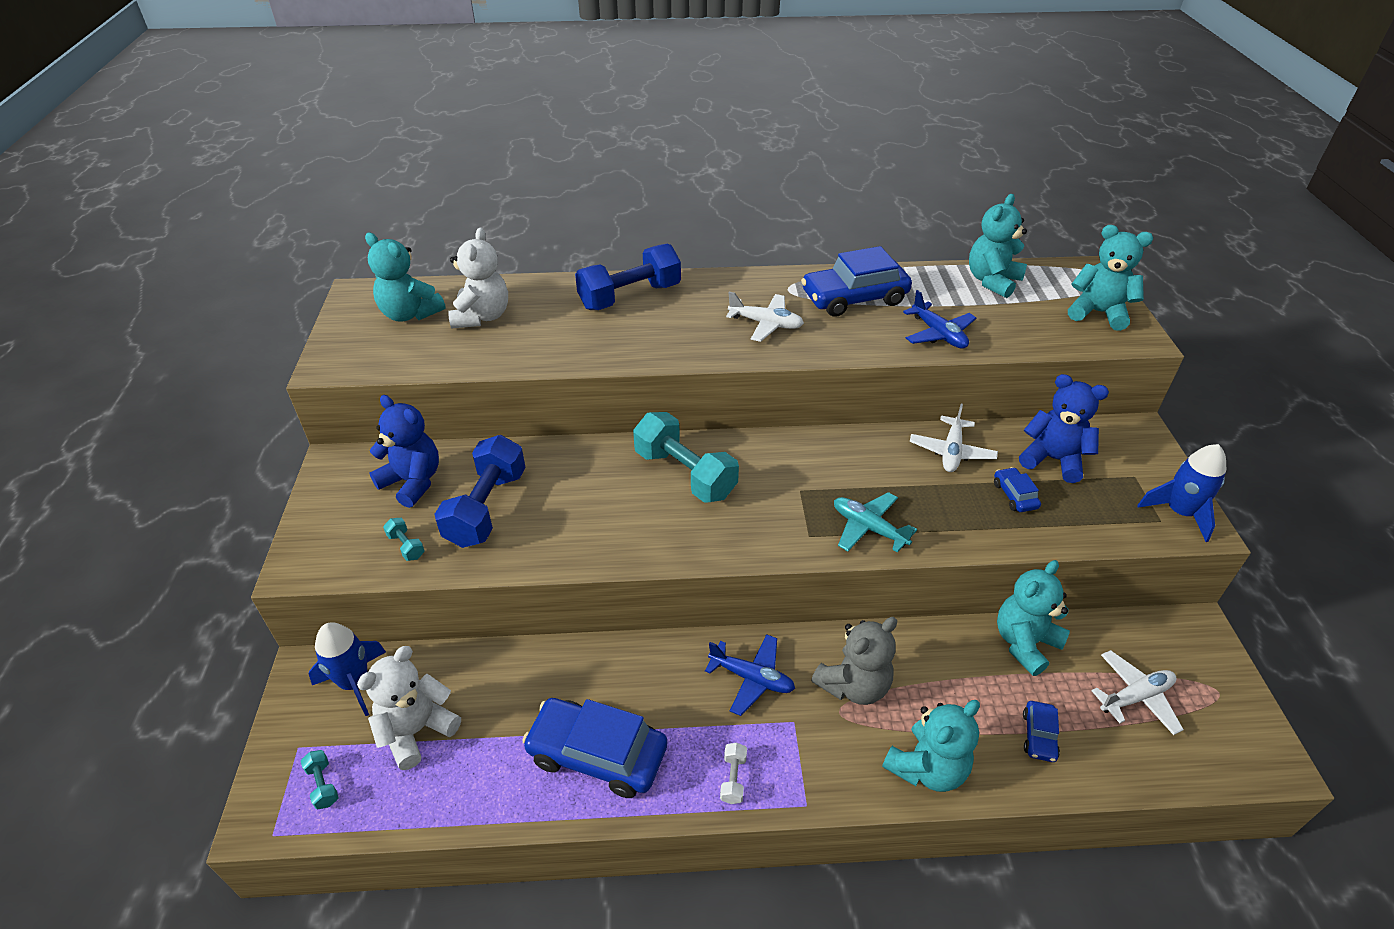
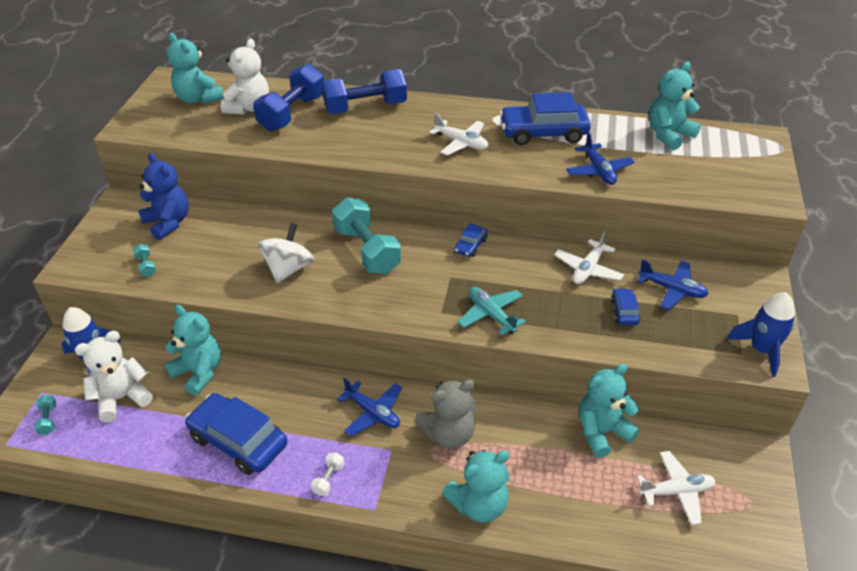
camera: 15 degrees right, 0 degrees up
blue dumbbell [434,435,526,548] -> blue dumbbell moved to [253,64,324,132]
blue teddy bear [1019,374,1109,483] -> blue plane [637,259,709,310]
blue car [1023,701,1060,762] -> blue car moved to [454,223,488,257]
turquoise teddy bear [1068,225,1153,331] -> turquoise teddy bear moved to [164,305,221,396]
none -> white spinning top [258,223,314,283]

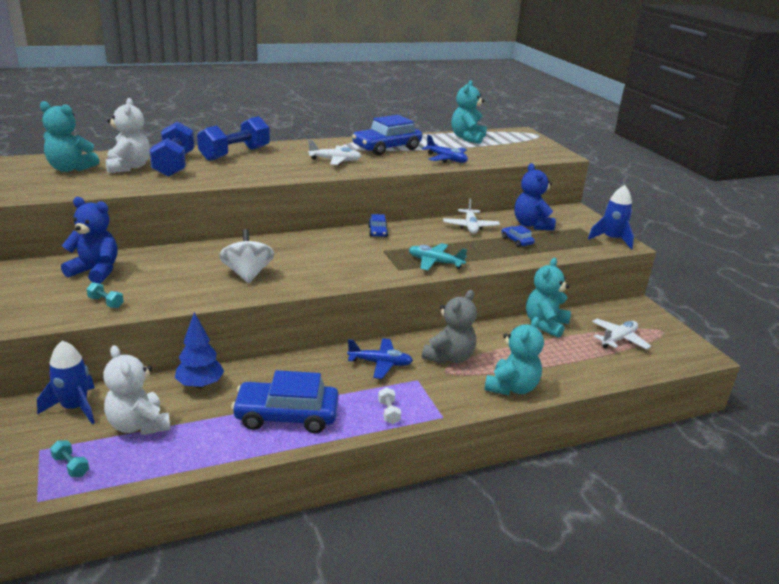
camera: 35 degrees left, 15 degrees down
white teddy bear [75,331,153,422] -> white teddy bear turned 60 degrees counterclockwise [103,345,171,435]
turquoise teddy bear [164,305,221,396] -> blue tree [175,312,224,389]
turquoise dumbbell [332,197,401,274] -> none
blue plane [637,259,709,310] -> blue teddy bear [514,163,556,231]

